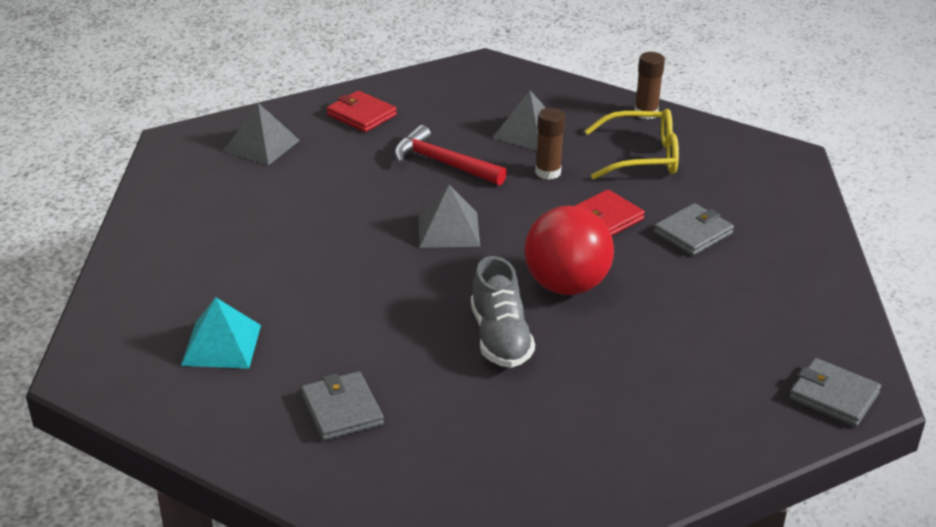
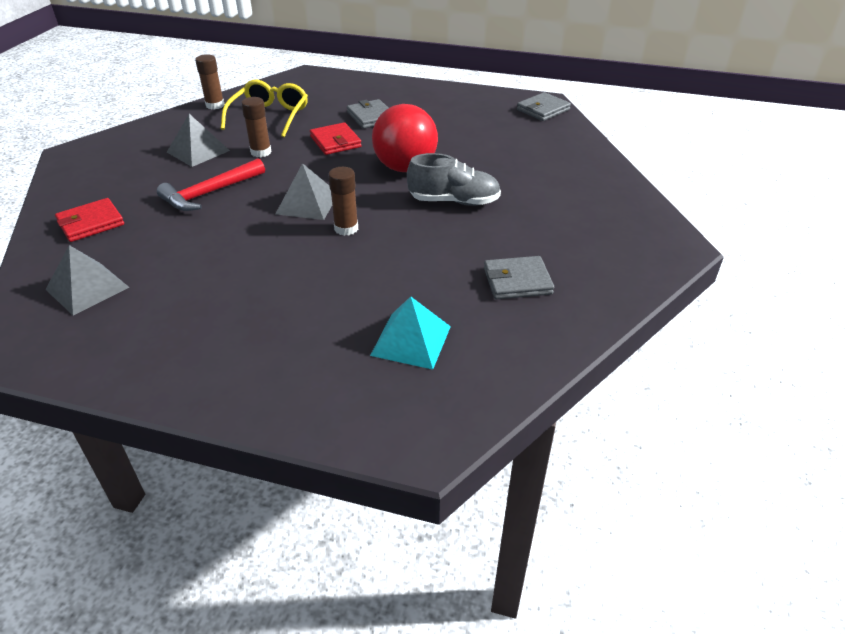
camera: 75 degrees left, 5 degrees up
none -> brown glue stick [328,167,358,236]

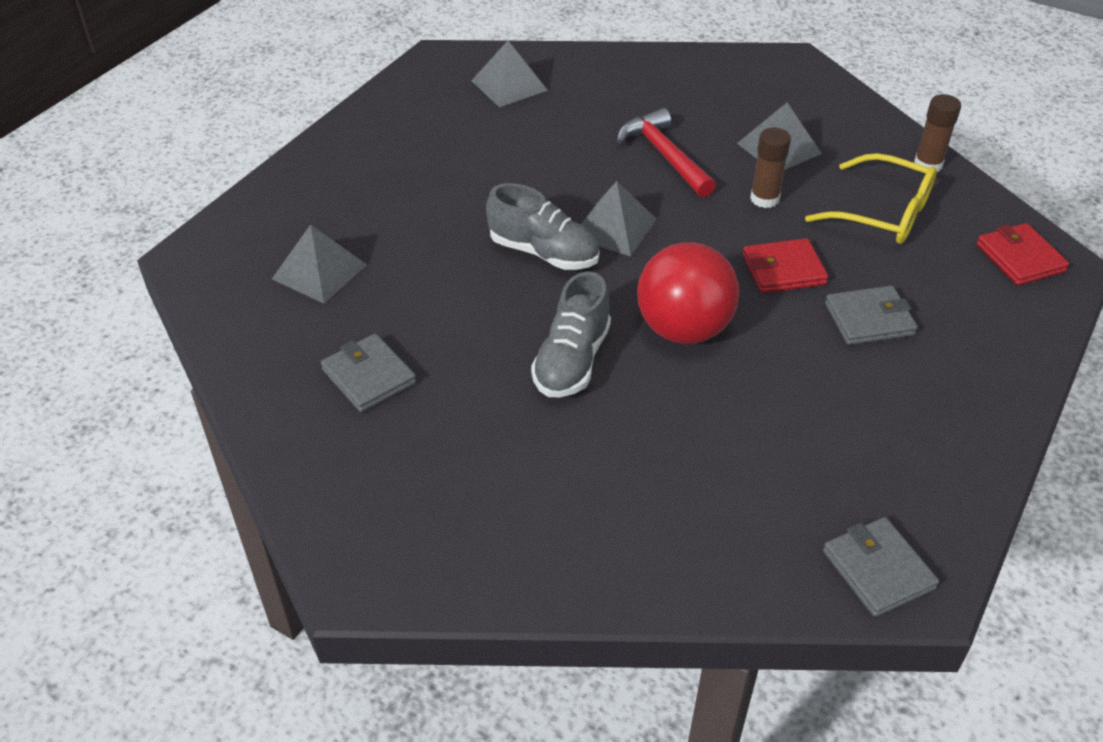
camera: 105 degrees right, 5 degrees up
red wallet [55,198,124,242] -> red wallet moved to [976,223,1069,286]
brown glue stick [328,167,358,236] -> grey shoe [486,183,600,270]
turquoise pyramid [370,296,451,370] -> grey pyramid [272,224,367,304]
grey wallet [484,256,554,299] -> grey wallet turned 45 degrees counterclockwise [321,334,416,412]

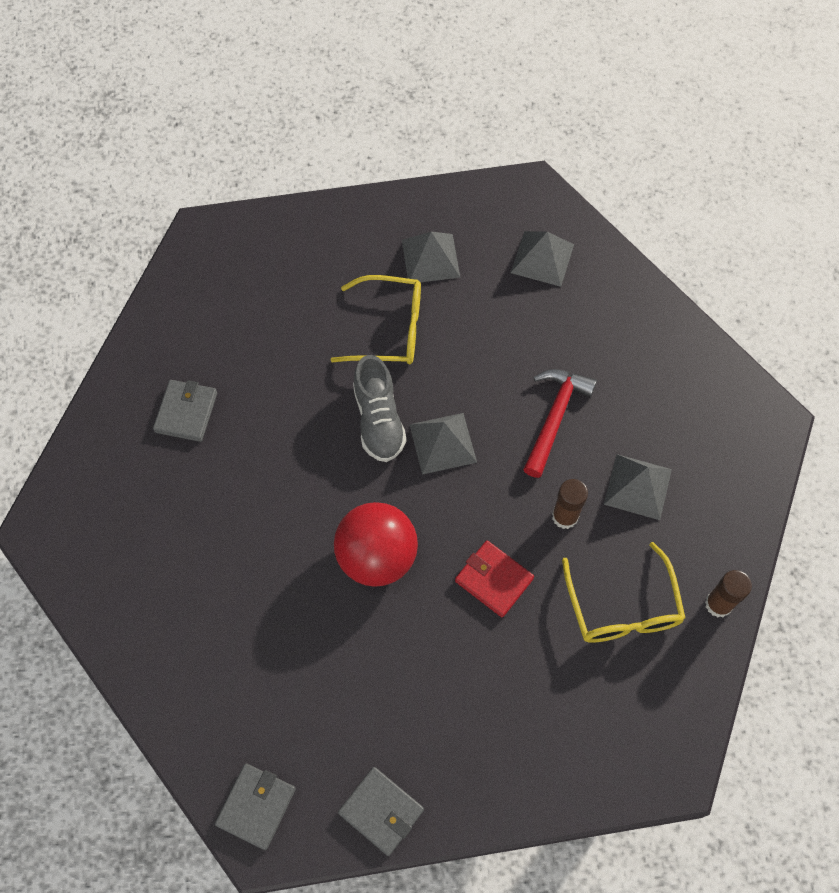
camera: 50 degrees right, 20 degrees up
grey pyramid [272,224,367,304] -> grey pyramid moved to [402,232,460,282]
grey shoe [531,271,611,397] -> none
grey wallet [825,286,918,345] -> grey wallet moved to [338,767,424,856]
red wallet [976,223,1069,286] -> none
none -> yellow glasses [331,275,421,364]

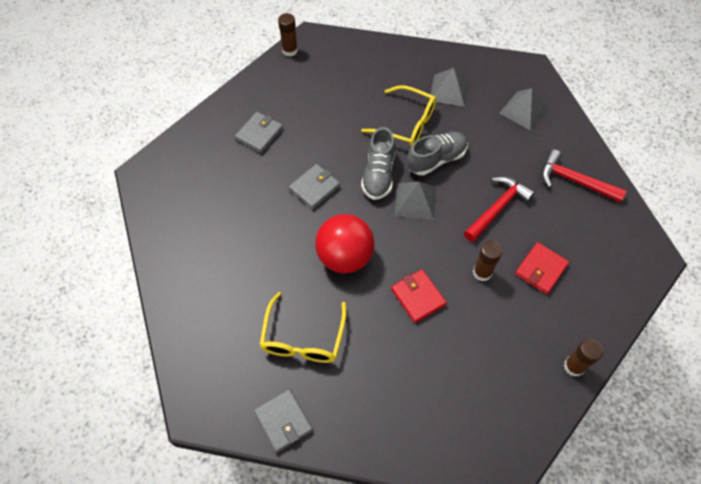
camera: 20 degrees right, 5 degrees down
grey wallet [215,764,296,850] -> grey wallet moved to [289,164,340,210]
yellow glasses [562,542,685,643] -> yellow glasses moved to [259,292,347,363]
grey pyramid [604,454,672,520] -> red wallet [515,242,569,294]
none -> brown glue stick [278,13,298,57]
none -> grey shoe [407,132,468,176]
none -> red hammer [541,149,626,202]

